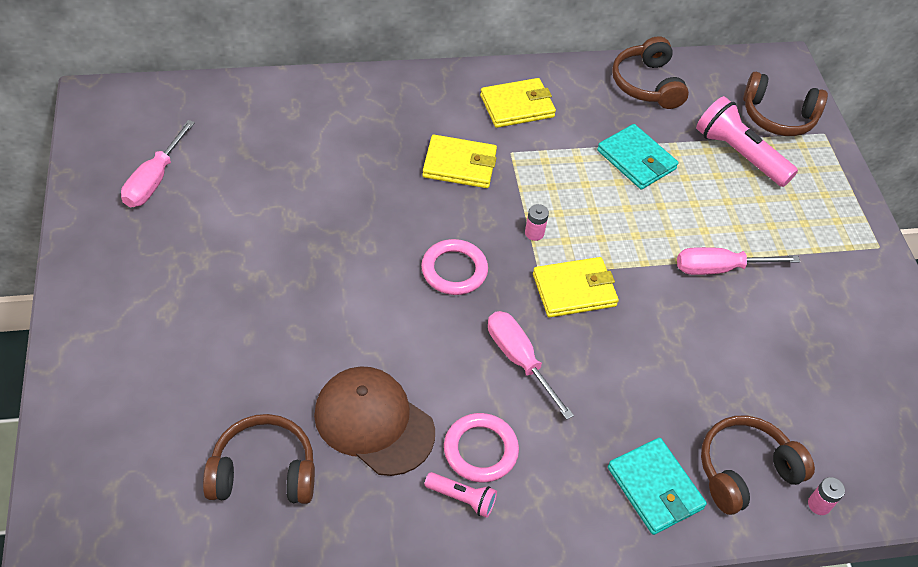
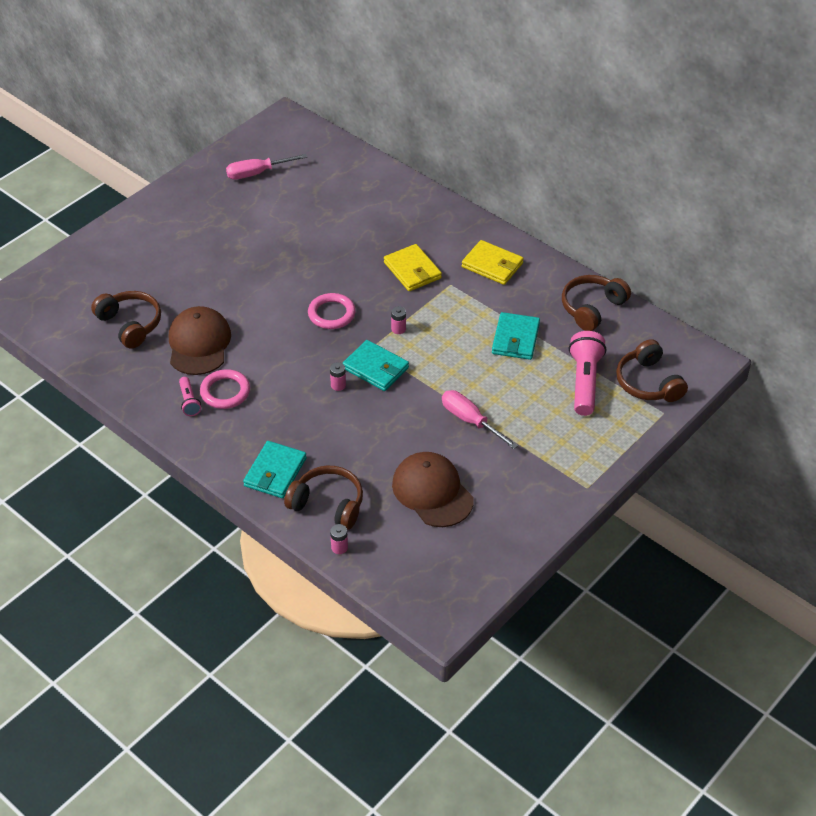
camera: 55 degrees right, 5 degrees down
pink screwdriver [488,311,574,420] -> none
yellow wallet [533,257,619,317] -> turquoise wallet [342,340,409,391]
none -> pink battery [330,362,346,391]
none -> brown cap [392,452,473,527]

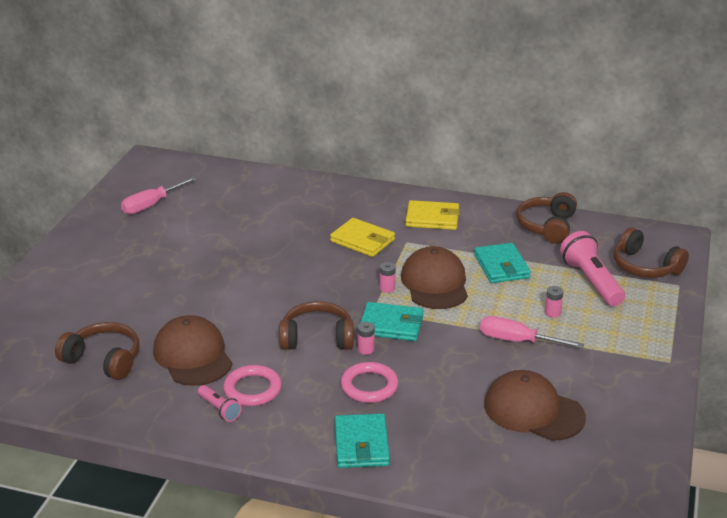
camera: 25 degrees left, 15 degrees down
brown headphones [284,466,363,530] -> brown headphones moved to [279,301,354,350]
pink ring [308,293,356,329] -> pink ring moved to [341,362,398,403]
pink battery [330,524,348,554] -> pink battery moved to [545,286,563,317]
none -> brown cap [401,246,468,309]

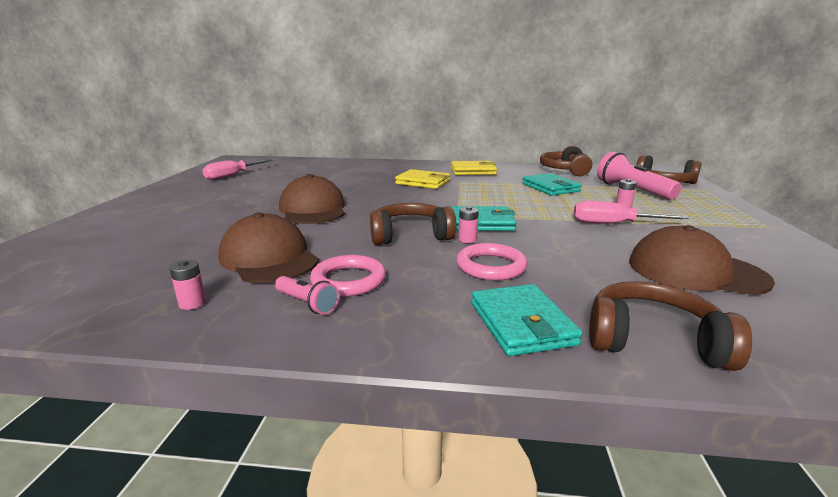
camera: 10 degrees left, 10 degrees down
brown headphones [55,322,140,380] -> brown headphones moved to [589,281,752,371]
pink battery [380,262,396,293] -> pink battery moved to [169,260,206,310]
brown cap [401,246,468,309] -> brown cap moved to [279,174,345,224]

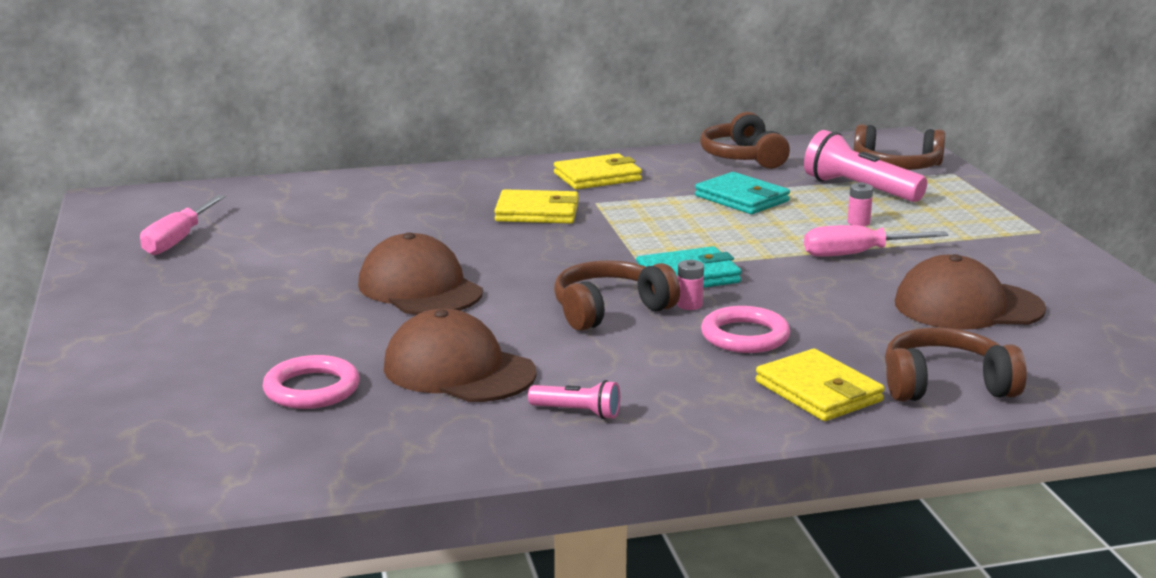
camera: 20 degrees left, 0 degrees up
pink battery [169,260,206,310] -> none
pink ring [310,255,386,297] -> pink ring moved to [263,355,360,409]
turquoise wallet [471,284,583,356] -> yellow wallet [756,349,885,421]

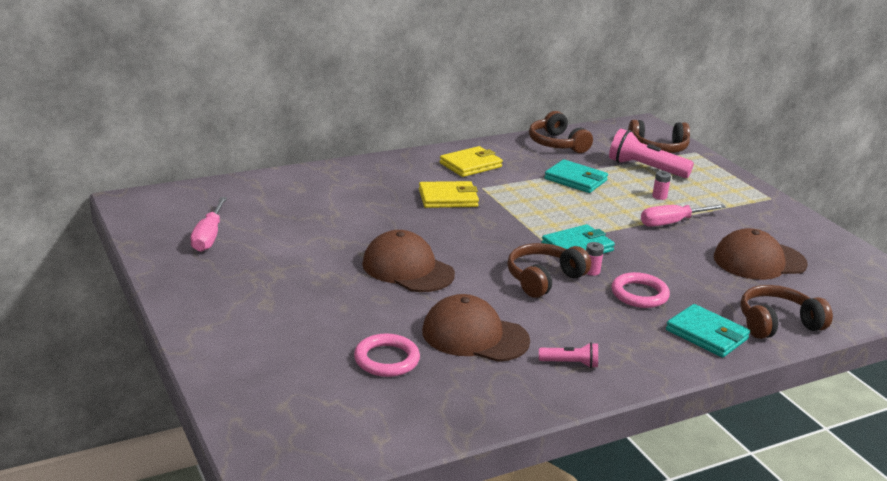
camera: 15 degrees left, 5 degrees up
yellow wallet [756,349,885,421] -> turquoise wallet [666,304,750,357]

